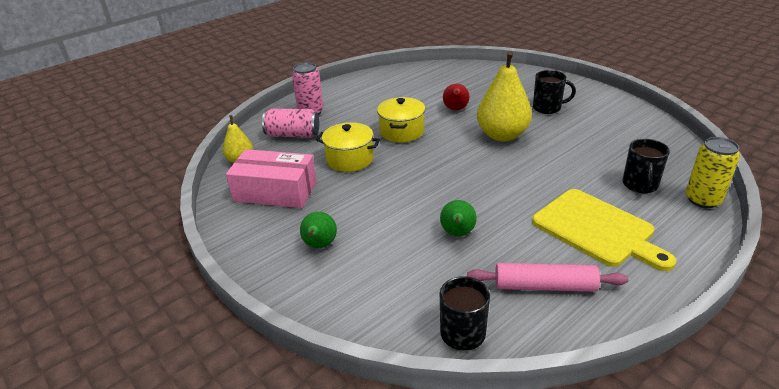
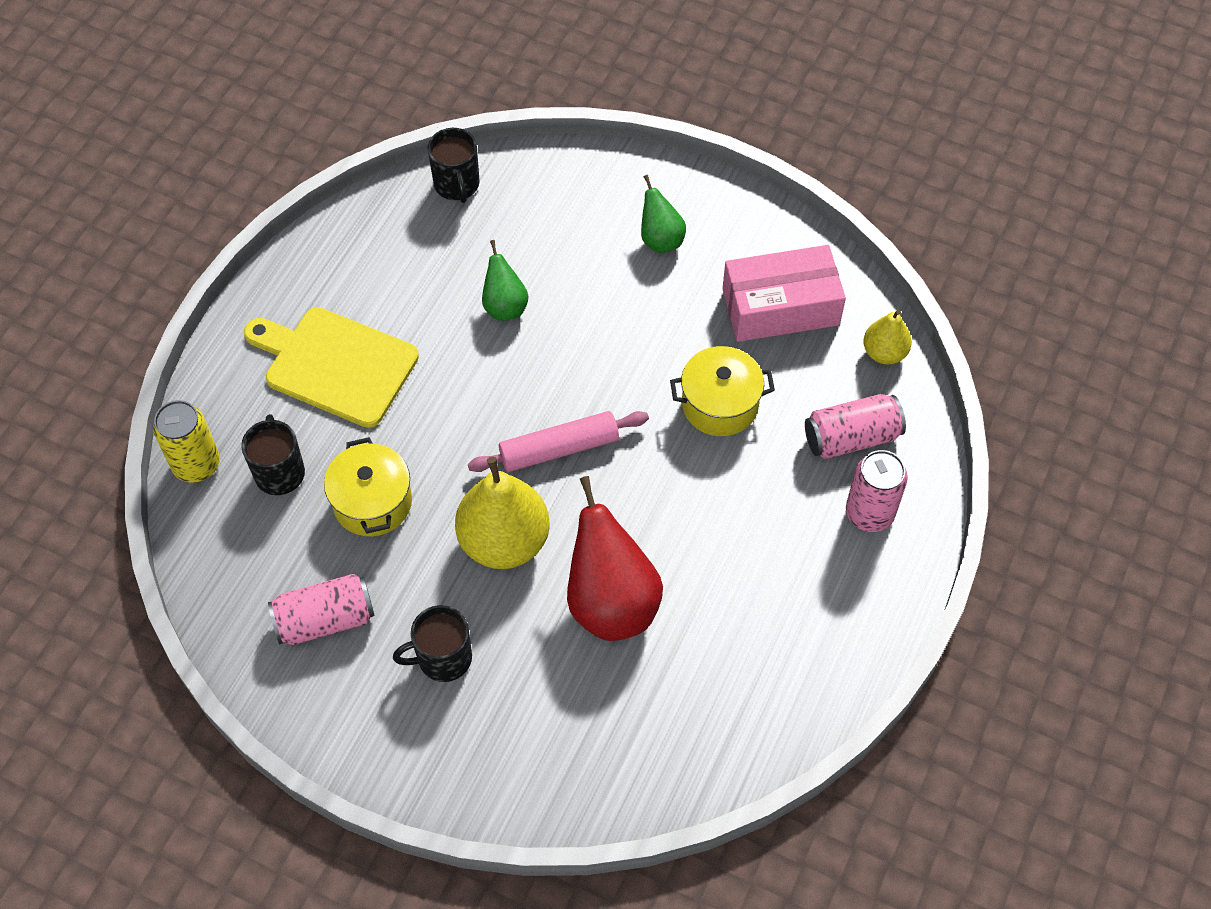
camera: 155 degrees right, 25 degrees up
yellow pot [377,97,425,142] -> yellow pot moved to [324,437,412,536]
red pear [443,84,469,110] -> red pear [567,476,663,641], size x1.85
pink rolling pin [467,263,628,292] -> pink rolling pin moved to [468,411,649,472]
none -> pink can [268,574,375,645]

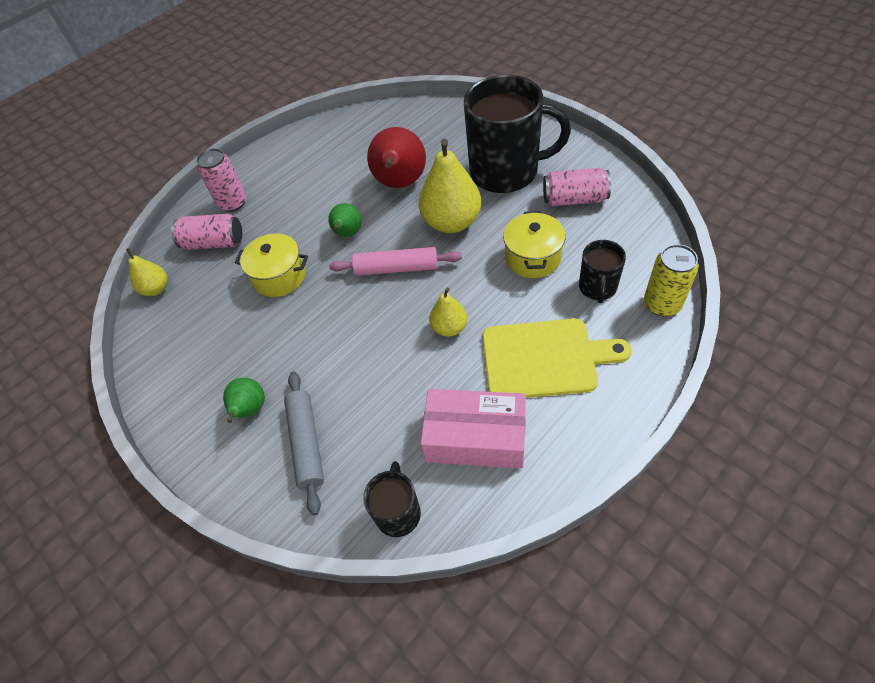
camera: 155 degrees left, 5 degrees down
yellow cutting board [244,307,419,428] -> yellow cutting board turned 45 degrees counterclockwise [482,318,632,398]
black mug [393,605,472,682] -> black mug [464,75,571,193], size x2.09
green pear [482,240,528,321] -> green pear moved to [328,203,362,237]
pink box [722,245,846,342] -> pink box moved to [421,389,526,469]
none -> grey rolling pin [284,372,324,516]
none -> yellow pear [429,288,467,337]

